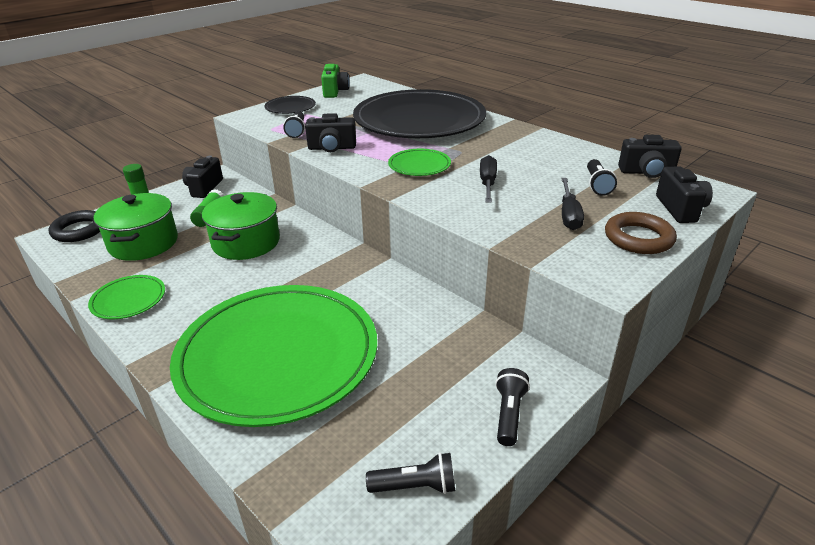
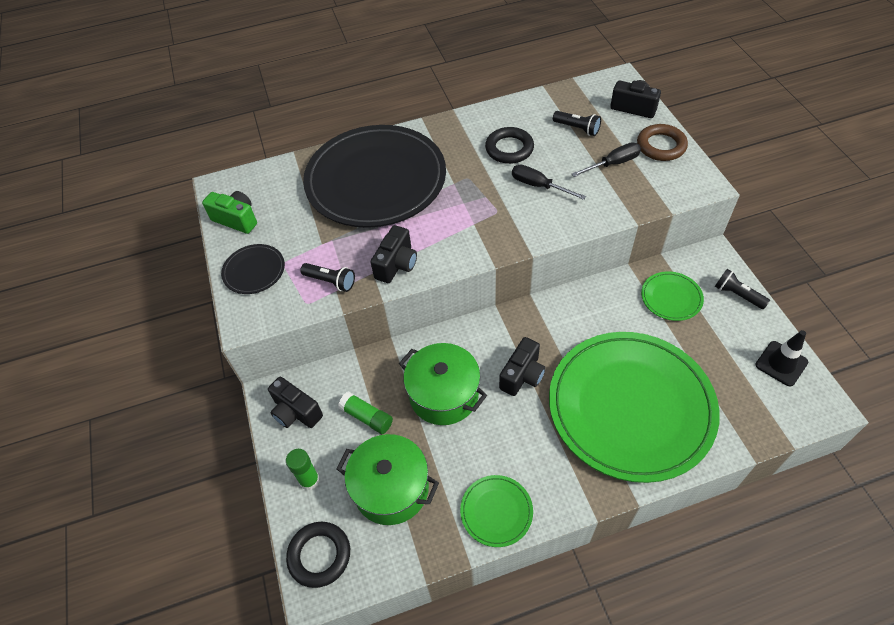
camera: 60 degrees left, 20 degrees up
black flashlight [366,452,455,494] -> black traffic cone [756,330,808,386]
green plate [388,149,451,176] -> green plate moved to [641,271,704,321]
black screwdriver [561,178,584,230] -> black screwdriver turned 60 degrees counterclockwise [572,142,641,177]
black camera [618,135,682,178] -> black camera moved to [499,337,546,396]
none -> black ring [485,127,534,164]

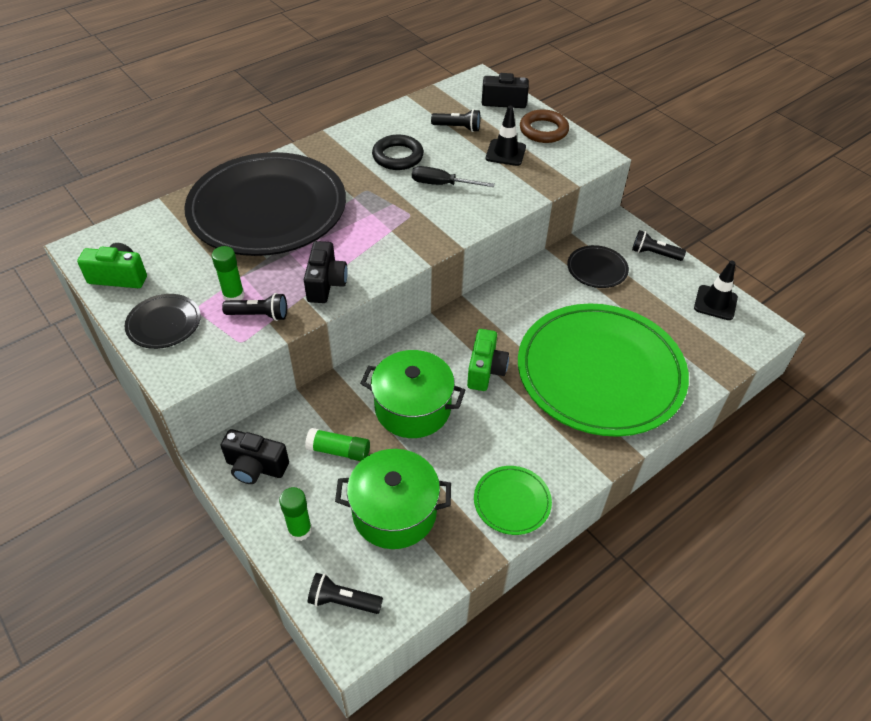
camera: 25 degrees left, 5 degrees down
black ring [286,522,350,588] -> black flashlight [308,573,383,614]
black camera [499,337,546,396] -> green camera [467,329,509,391]
black screwdriver [572,142,641,177] -> black traffic cone [486,106,526,166]
green plate [641,271,704,321] -> black plate [567,245,629,288]
none -> green glue stick [212,246,244,301]

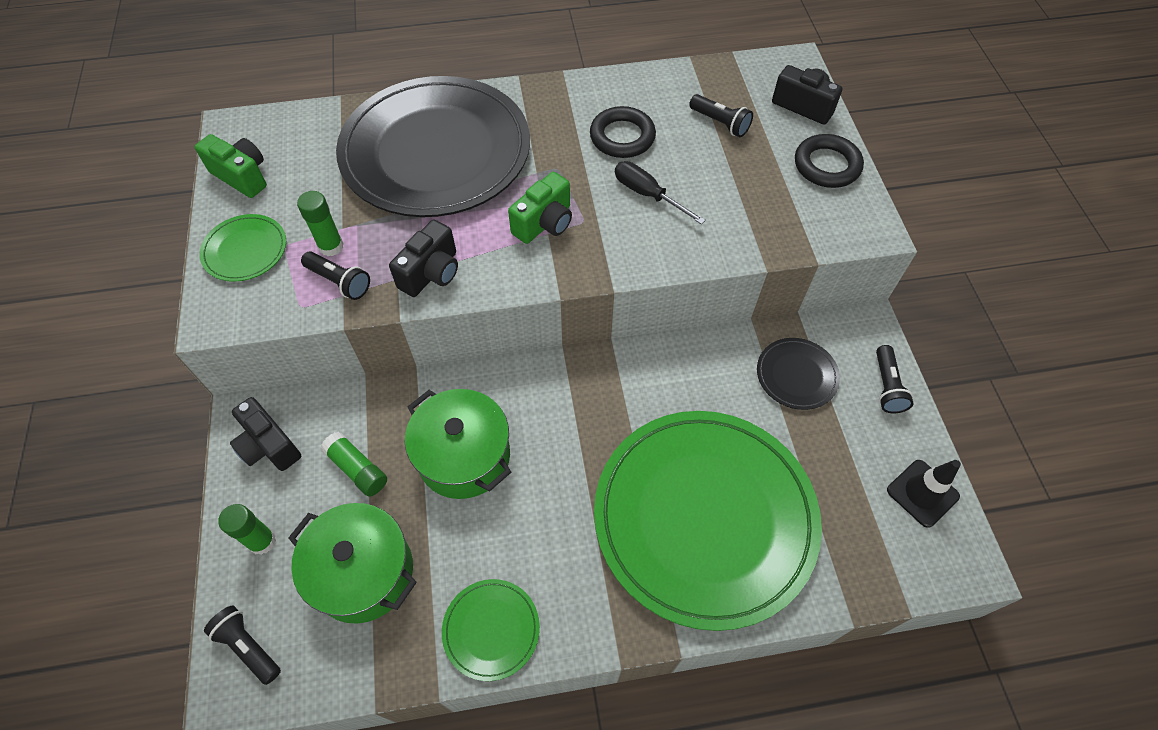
camera: 30 degrees right, 10 degrees up
black plate [125,294,201,349] -> green plate [199,214,286,282]
green camera [467,329,509,391] -> green camera moved to [508,172,572,244]
black traffic cone [486,106,526,166] -> none
brown ring [520,109,569,143] -> black ring [795,134,864,188]
black flashlight [632,230,686,261] -> black flashlight turned 135 degrees counterclockwise [876,345,913,413]

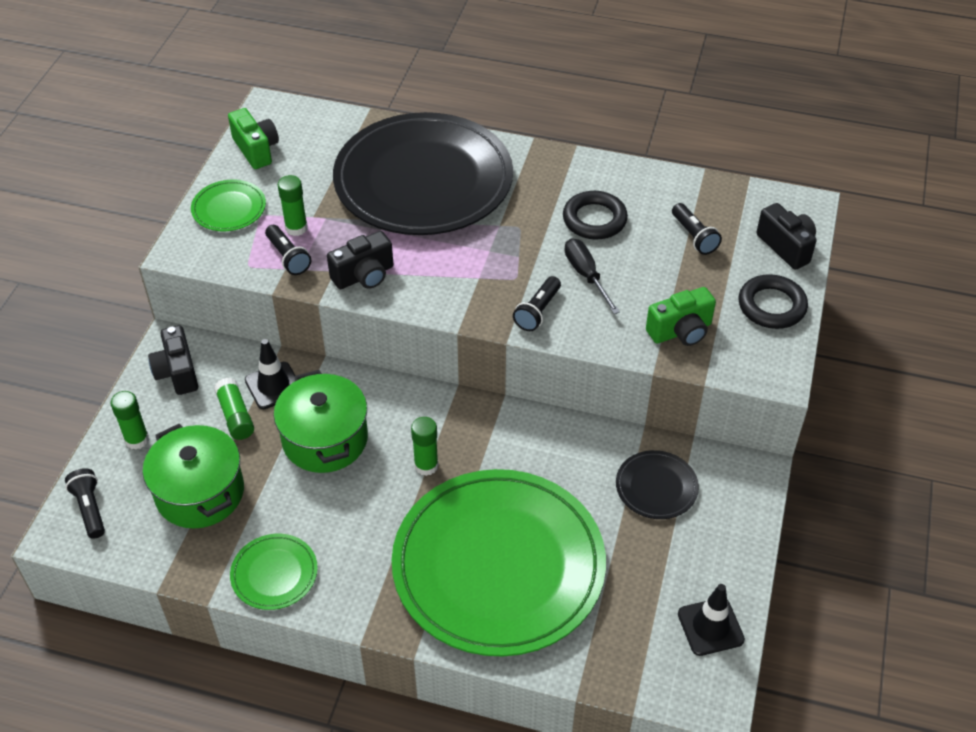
camera: 25 degrees right, 10 degrees down
green camera [508,172,572,244] -> green camera moved to [646,287,716,346]
black flashlight [876,345,913,413] -> black flashlight moved to [513,276,561,331]
none -> black traffic cone [245,339,295,409]
none -> green glue stick [411,417,439,476]

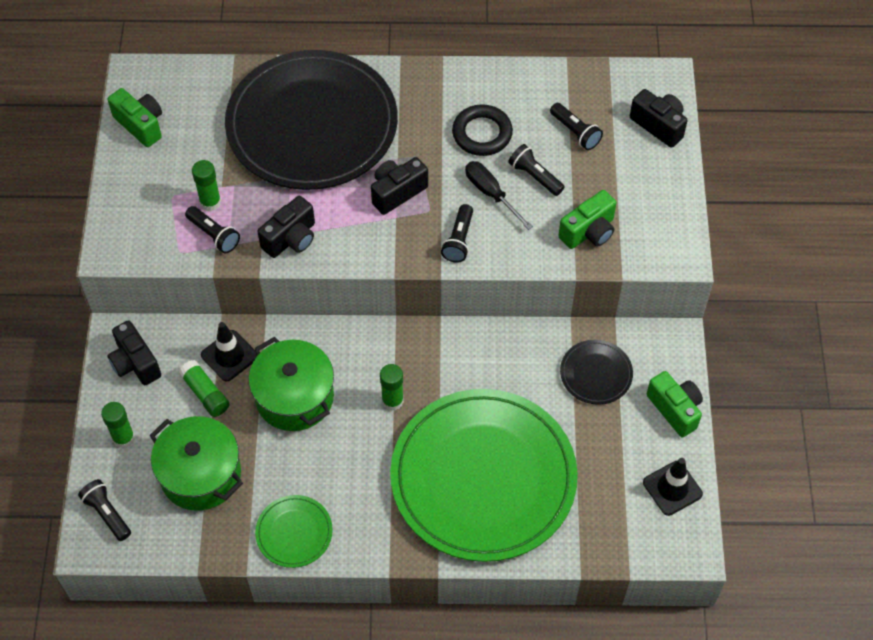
camera: 15 degrees left, 10 degrees up
green plate [191,180,266,231] -> none
black ring [739,274,808,329] -> none
none -> black camera [371,157,428,215]
none -> black flashlight [508,144,565,196]
none -> green camera [647,371,703,438]

